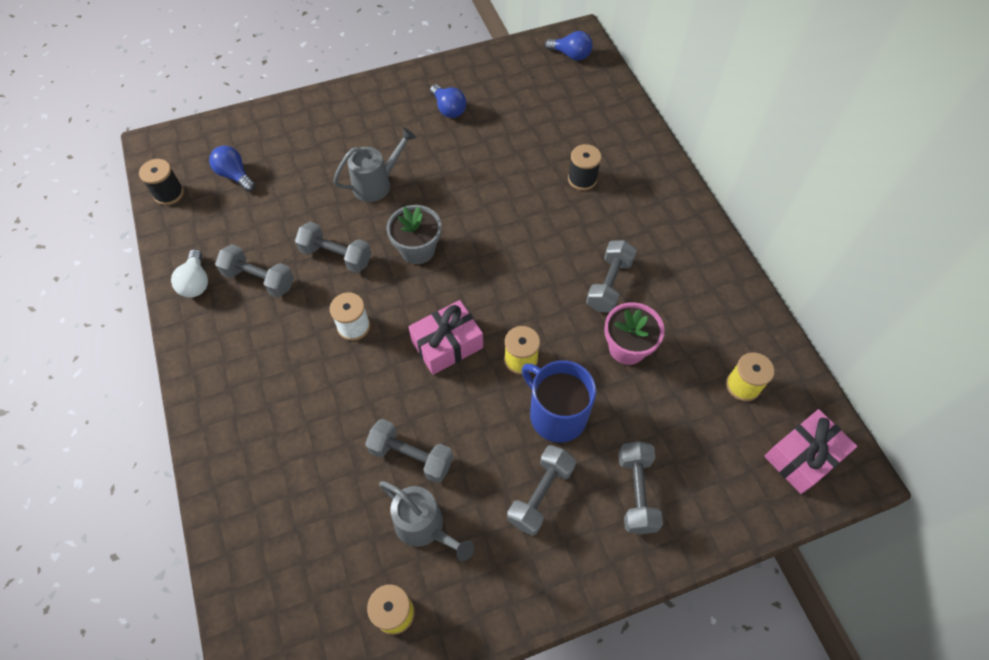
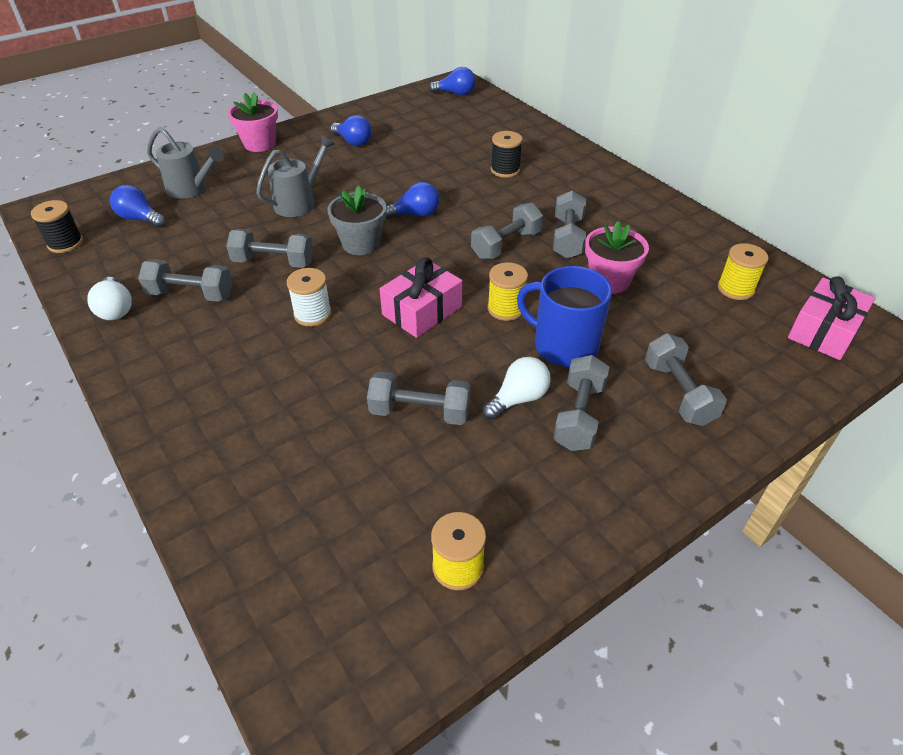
camera: 15 degrees left, 15 degrees down
grey watering can [379,481,474,561] -> grey watering can moved to [147,127,224,199]
none -> pink flower pot [228,92,278,152]
none -> blue light bulb [386,182,440,219]
none -> grey dumbbell [471,203,543,259]
none -> white light bulb [483,357,551,420]

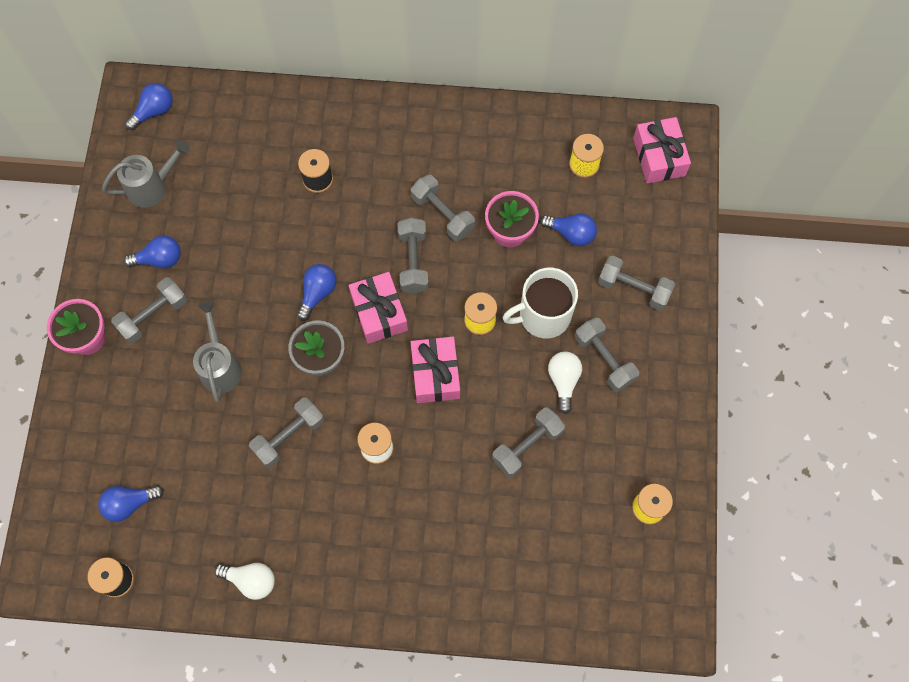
camera: 50 degrees left, 25 degrees up
grey dumbbell [138,259,233,302] -> grey dumbbell moved to [111,277,187,344]
grey watering can [147,127,224,199] -> grey watering can moved to [102,140,190,208]
blue mug [517,266,612,367] -> white mug [503,268,578,338]
none -> pink gift [349,272,408,344]
none -> blue light bulb [540,214,597,246]

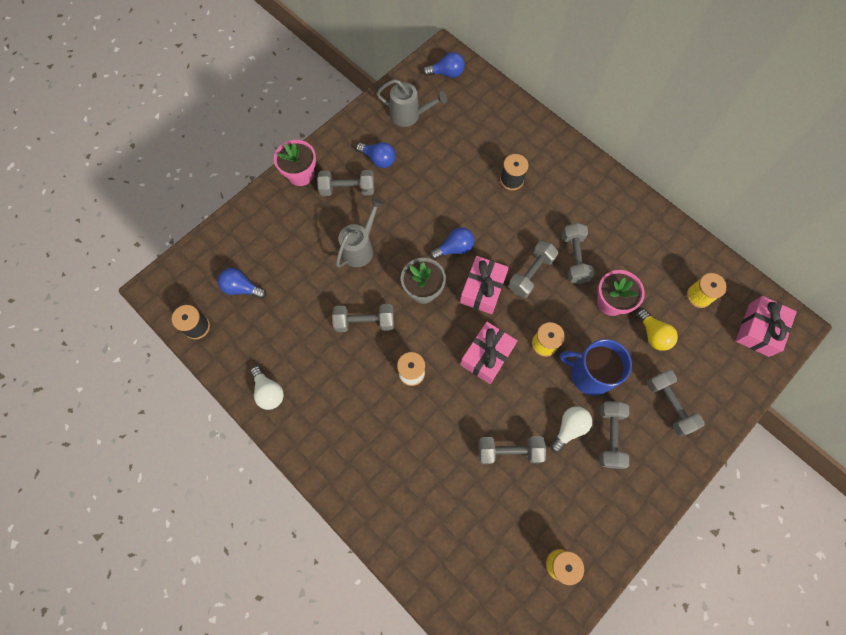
camera: 40 degrees right, 0 degrees up
white mug [503,268,578,338] -> blue mug [560,339,632,396]
blue light bulb [540,214,597,246] -> yellow light bulb [637,309,678,351]

